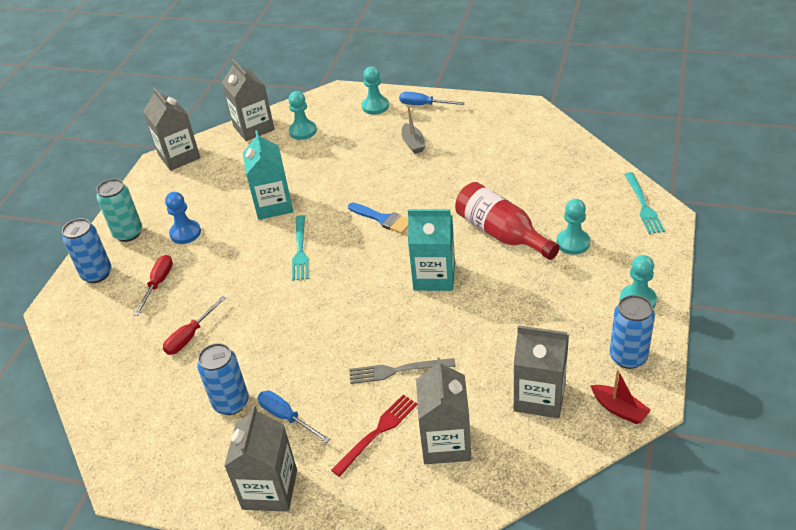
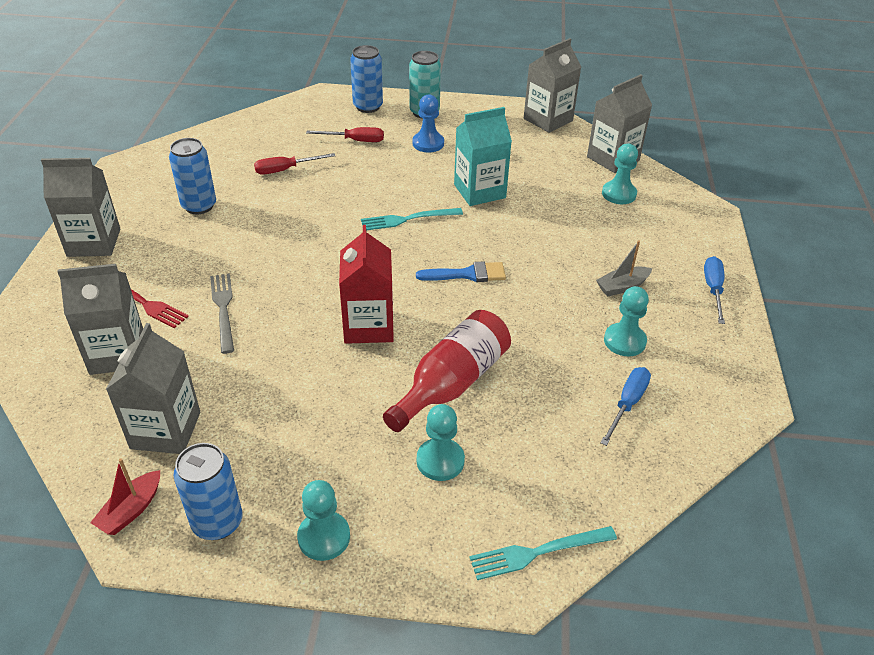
camera: 75 degrees right, 0 degrees up
red screwdriver [163,296,226,355] -> red screwdriver turned 45 degrees counterclockwise [254,153,335,175]
blue screwdriver [258,390,330,443] -> blue screwdriver moved to [600,367,651,446]
blue brush [348,203,408,234] -> blue brush turned 120 degrees counterclockwise [416,262,506,282]
turquoise pawn [362,67,389,115] -> turquoise pawn moved to [604,286,649,356]
turquoise carton [408,209,455,291] -> red carton [339,225,394,344]

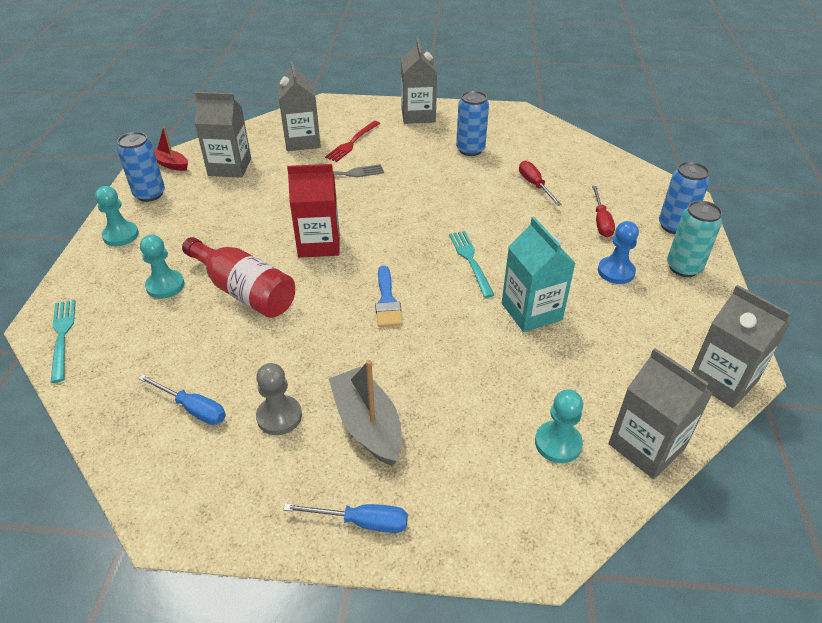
camera: 90 degrees right, 0 degrees up
grey boat [596,240,652,296] -> grey boat [329,360,402,466], size x1.67
turquoise pawn [604,286,649,356] -> grey pawn [256,363,302,435]

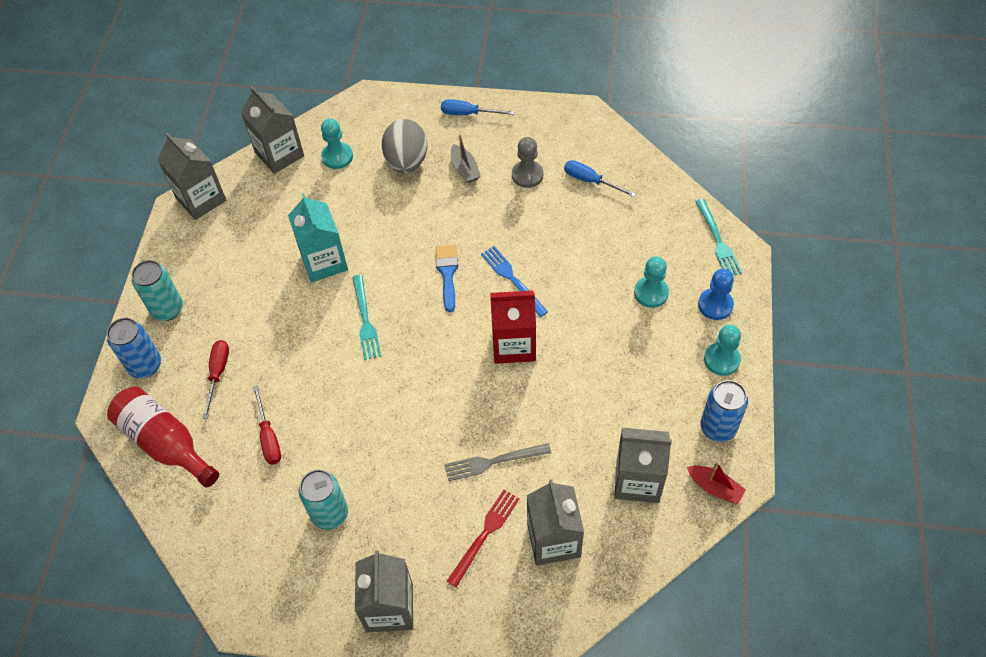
camera: 175 degrees left, 15 degrees up
red bottle [182,237,295,318] -> red bottle moved to [107,387,219,488]
grey boat [329,360,402,466] -> grey boat [451,134,481,183], size x0.60
blue can [456,91,489,156] -> turquoise can [298,469,348,530]
blue pawn [598,221,639,284] -> blue pawn moved to [698,269,734,320]
none -> grey egg [382,119,427,173]
none -> blue fork [481,246,548,317]

